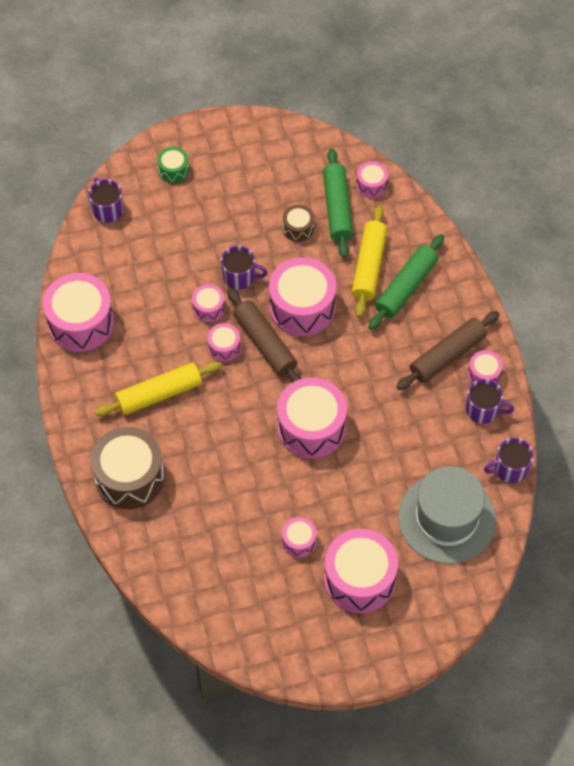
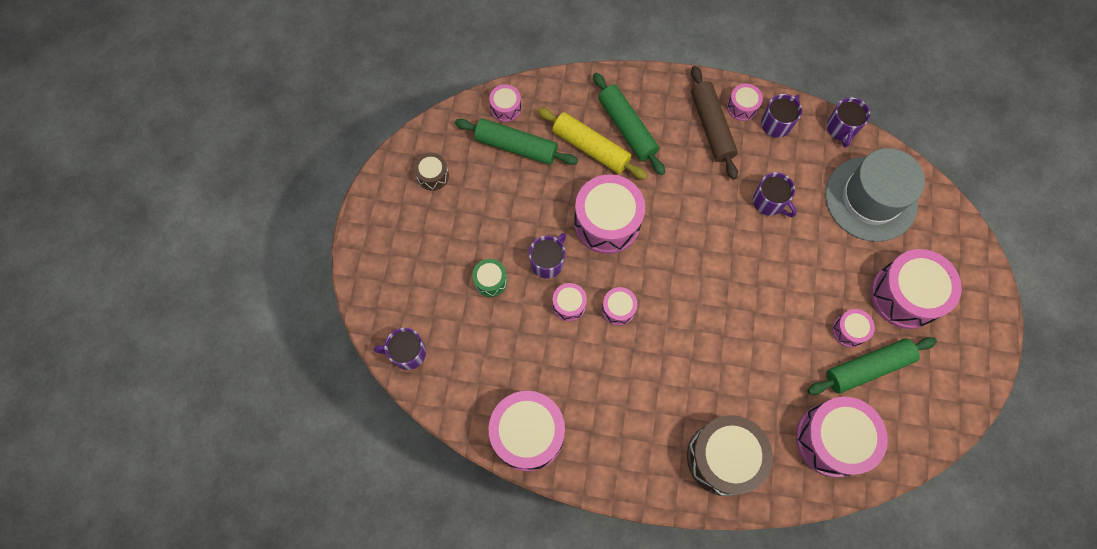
camera: 65 degrees left, 10 degrees up
yellow rolling pin [95,361,222,416] -> none
green drum [157,147,189,183] -> green drum moved to [472,259,507,297]
brown rolling pin [227,288,302,383] -> none
pink drum [277,377,347,459] -> pink drum moved to [796,397,888,477]
brown drum [283,205,314,242] -> brown drum moved to [414,153,449,191]
none -> purple mug [753,172,797,217]
none -> green rolling pin [807,337,937,395]

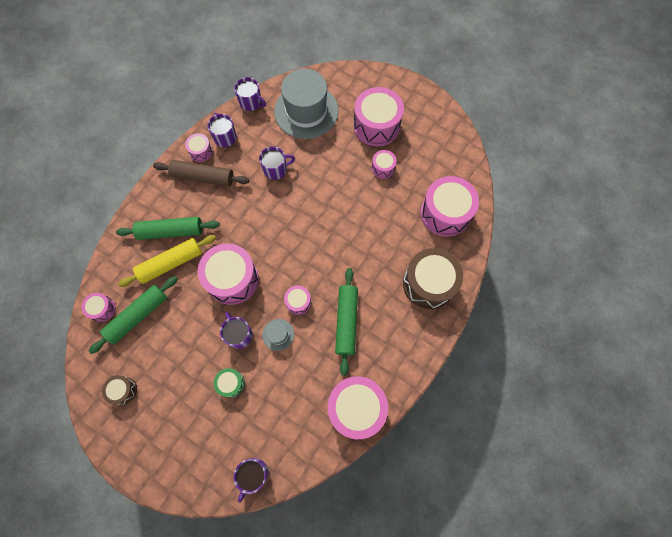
camera: 65 degrees left, 0 degrees up
pink drum [552,283,587,321] -> grey hat [262,319,294,351]
green rolling pin [807,337,937,395] -> green rolling pin moved to [335,268,358,376]

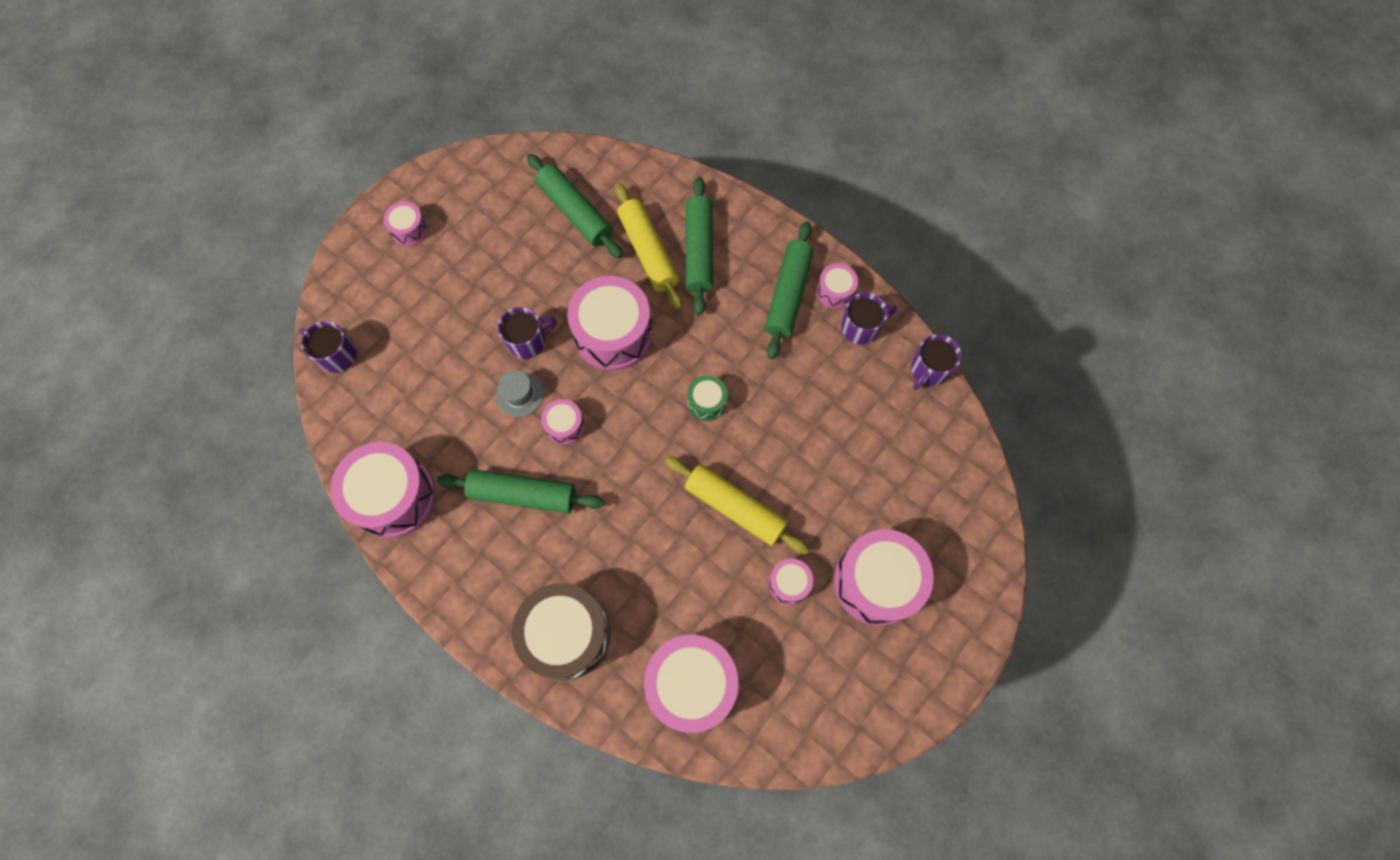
camera: 95 degrees right, 0 degrees up
pink drum [81,293,116,322] -> pink drum moved to [383,201,428,246]
brown drum [102,375,137,405] -> none
brown rolling pin [153,160,249,187] -> green rolling pin [765,221,814,359]
green drum [214,368,245,398] -> green drum moved to [687,375,727,421]
purple mug [259,146,295,180] -> none
grey hat [274,69,339,139] -> none
none -> yellow rolling pin [665,456,809,555]

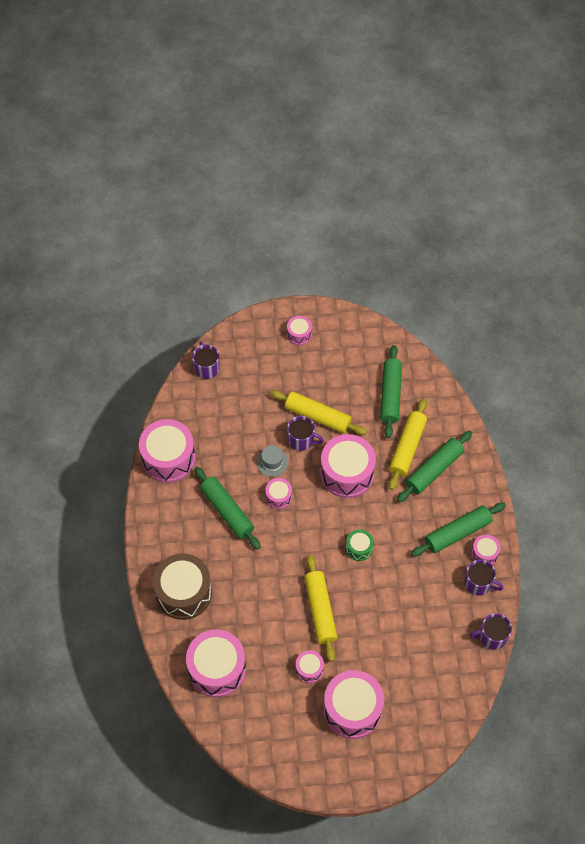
camera: 45 degrees right, 10 degrees down
none -> yellow rolling pin [270,390,367,435]

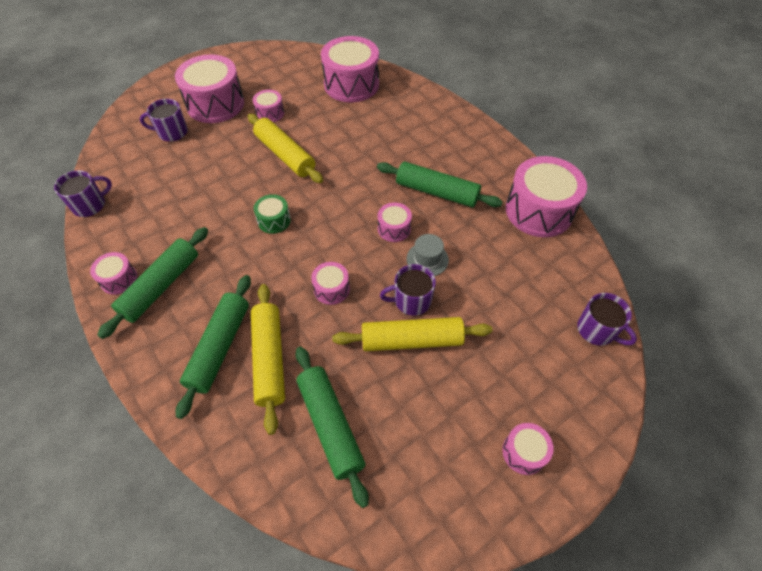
camera: 150 degrees right, 5 degrees down
brown drum [153,553,212,620] -> none
pink drum [320,434,376,498] -> pink drum [311,262,350,305], size x0.49
purple mug [464,560,504,596] -> purple mug moved to [140,99,188,142]

